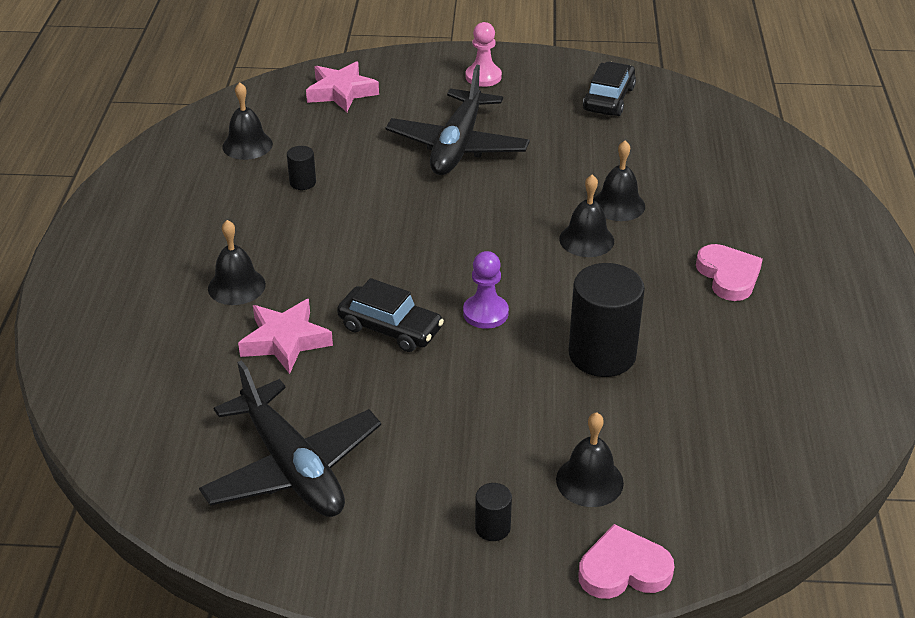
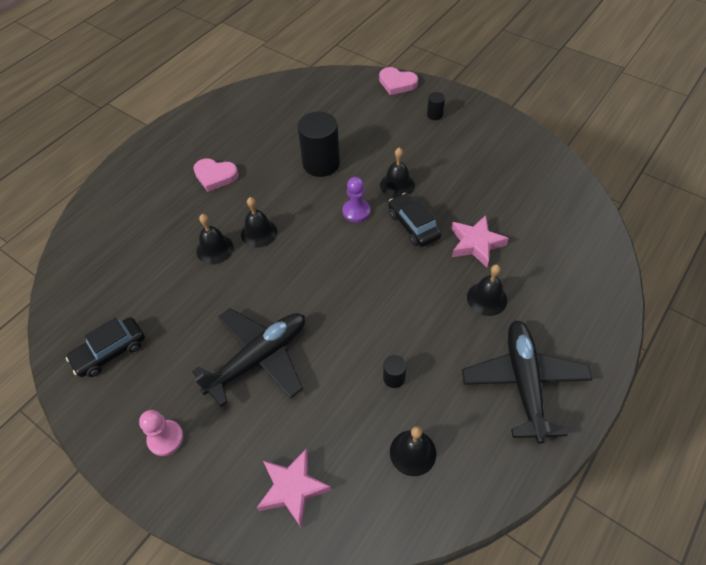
camera: 145 degrees left, 15 degrees up
black plane [199,360,381,517] -> black plane moved to [462,320,593,444]
black bell [556,412,624,507] -> black bell moved to [380,148,415,198]
pink heart [696,244,763,301] -> pink heart turned 90 degrees counterclockwise [193,158,239,192]

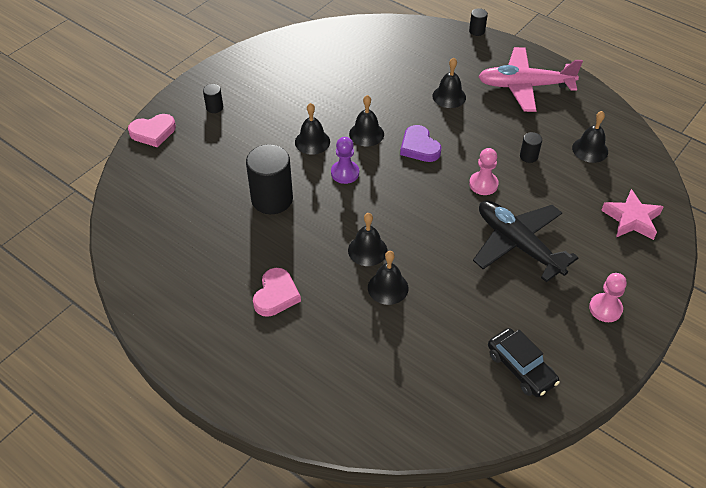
camera: 90 degrees left, 5 degrees down
pink heart [379,67,418,95] -> pink heart turned 45 degrees clockwise [128,114,176,147]
black car [388,193,442,247] -> black bell [349,95,384,147]
pink star [451,215,509,267] -> none
black plane [462,320,593,444] -> pink plane [478,47,583,112]
none -> purple heart [400,125,441,162]
none -> black cylinder [469,8,488,36]
none -> pink pawn [469,148,499,195]

